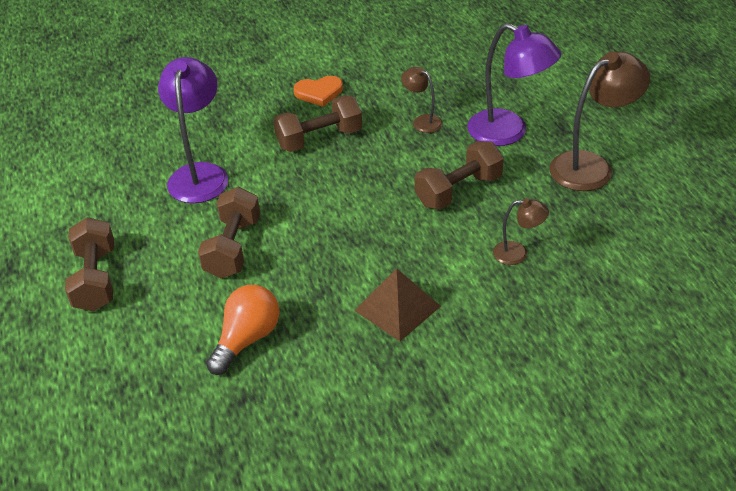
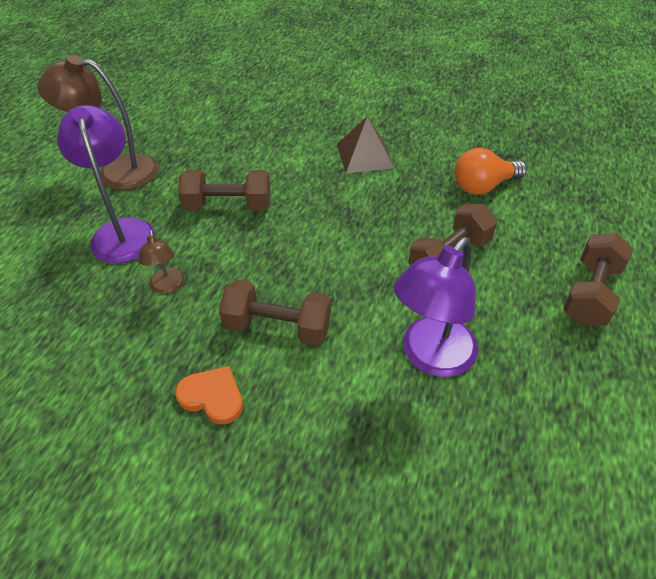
camera: 145 degrees left, 5 degrees up
brown lamp [493,198,549,265] -> none

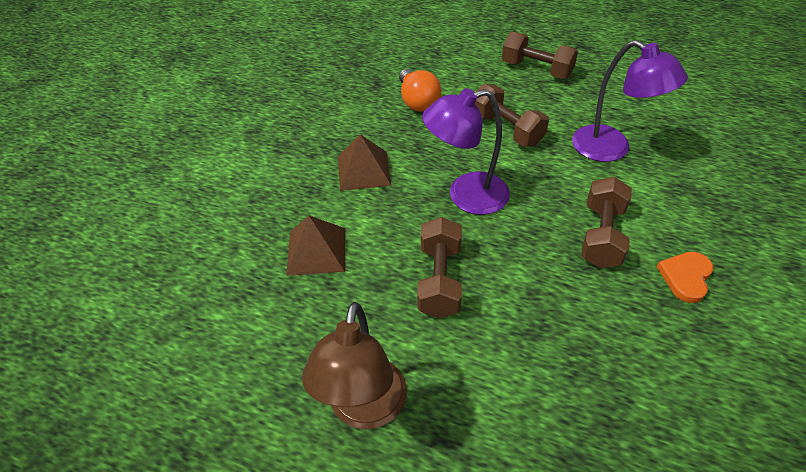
camera: 85 degrees left, 0 degrees up
purple lamp [57,105,156,263] -> purple lamp moved to [422,88,510,215]
brown lamp [138,230,184,294] -> none
none -> brown pyramid [286,216,345,276]

